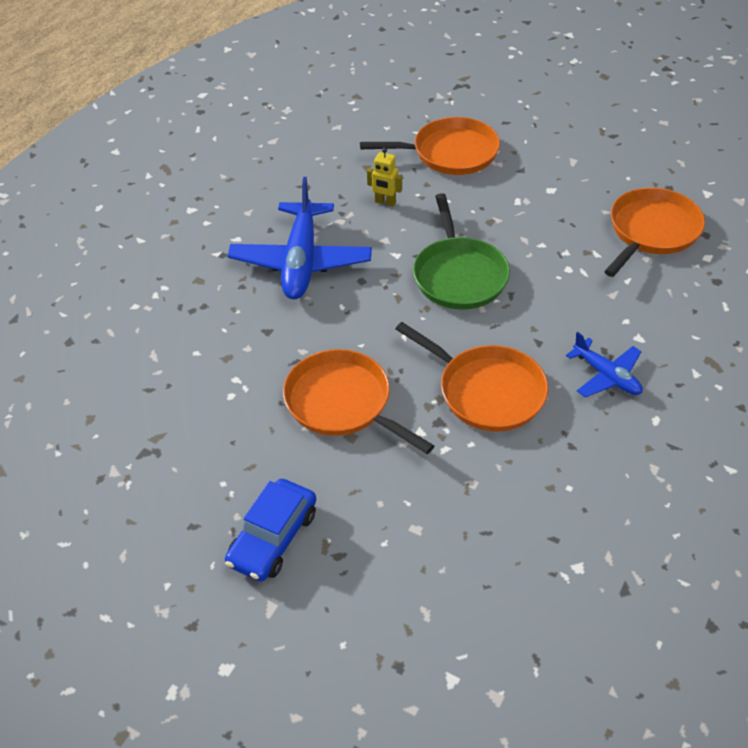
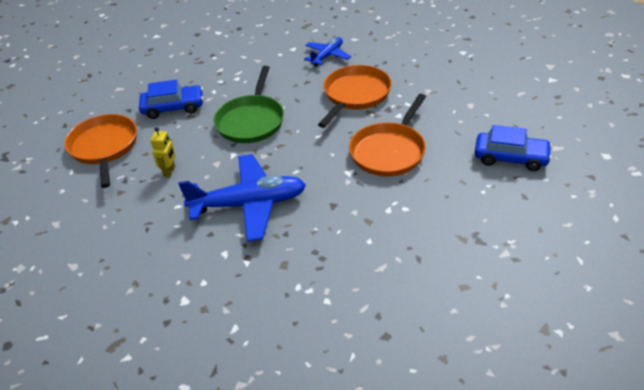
camera: 100 degrees left, 5 degrees down
green pan [413,193,510,310] -> green pan turned 120 degrees clockwise [214,66,284,143]
orange pan [604,187,705,277] -> none
none -> blue car [139,80,203,119]

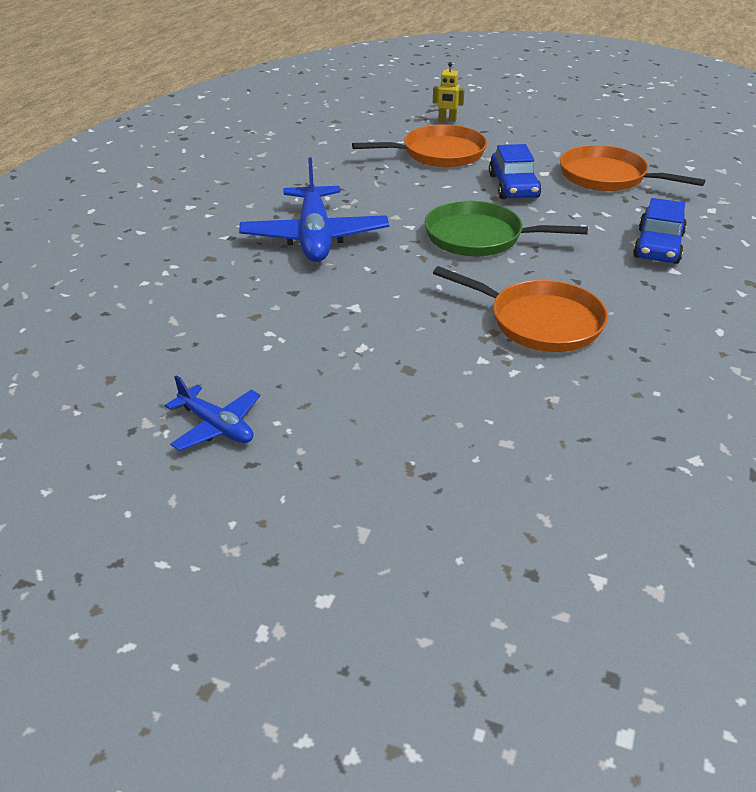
camera: 90 degrees right, 5 degrees down
yellow robot [150,127,176,178] -> yellow robot moved to [433,62,465,122]
blue plane [304,37,351,66] -> blue plane moved to [165,375,261,451]
orange pan [349,94,426,177] -> orange pan moved to [560,145,705,191]
blue car [475,125,552,171] -> blue car moved to [633,198,687,264]

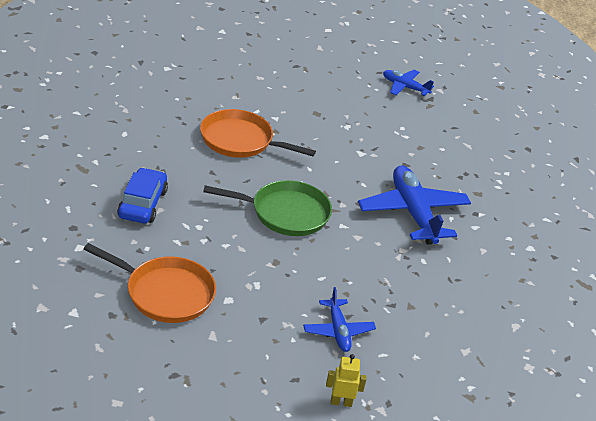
camera: 165 degrees right, 0 degrees up
orange pan [352,124,487,167] -> blue plane [303,287,376,352]
blue car [489,144,542,199] -> none

